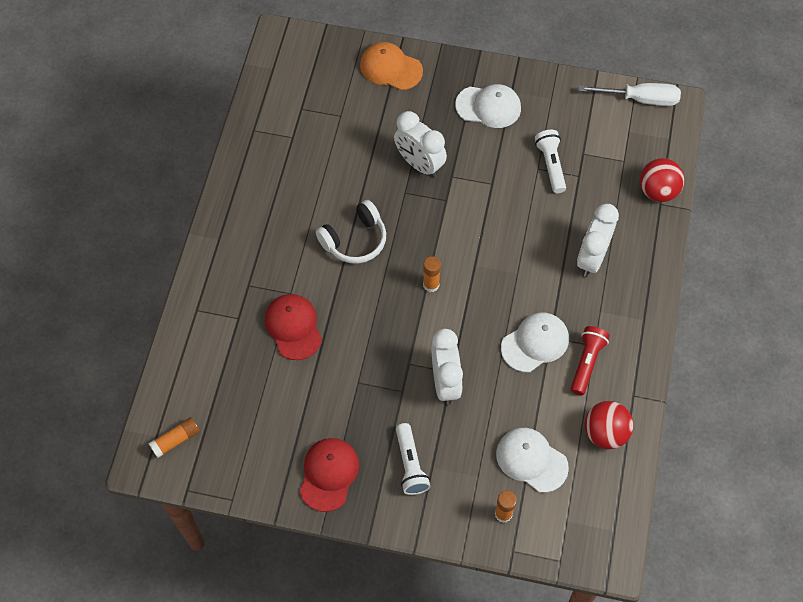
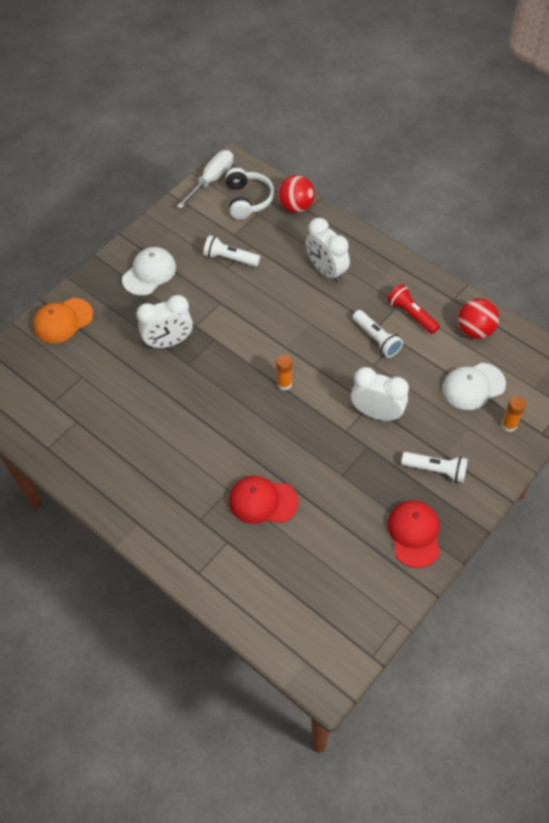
camera: 60 degrees left, 5 degrees down
orange glue stick [148,417,200,458] -> none
red cap [300,438,359,512] -> red cap turned 45 degrees clockwise [388,500,440,568]
white headphones [316,200,386,264] -> white headphones moved to [225,168,274,219]
white cap [501,312,569,372] -> white flashlight [353,310,403,358]

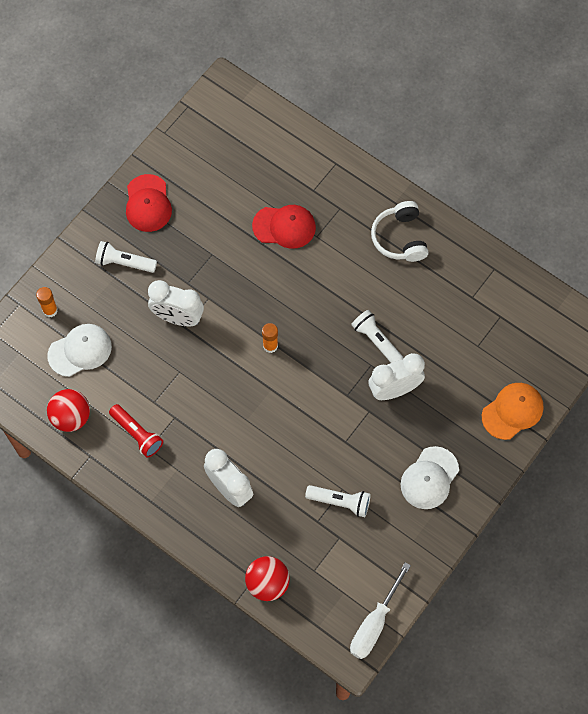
camera: 175 degrees right, 10 degrees up
white headphones [225,168,274,219] -> white headphones moved to [371,201,429,262]
white flashlight [353,310,403,358] -> white flashlight moved to [351,310,404,363]

